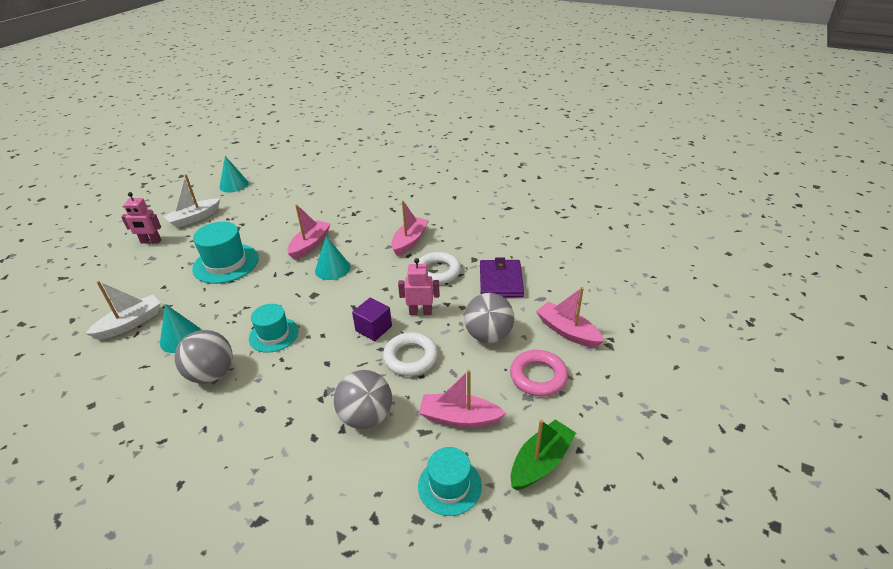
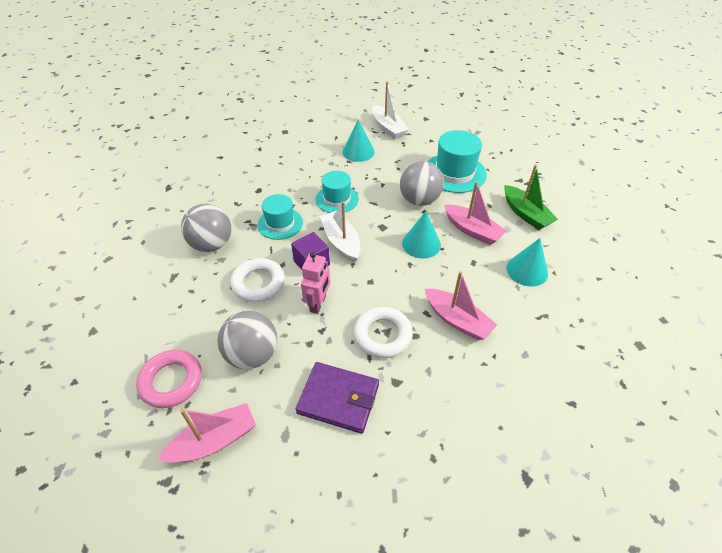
camera: 105 degrees right, 10 degrees up
pink robot [121,192,161,244] -> none
white boat [164,174,220,228] -> white boat moved to [320,201,361,263]
grey ball [175,330,232,384] -> grey ball moved to [399,161,444,206]
turquoise cone [219,156,249,193] -> turquoise cone moved to [506,238,548,287]
turquoise hat [418,447,482,516] -> turquoise hat moved to [258,194,303,240]
pink boat [419,370,506,427] -> none
green boat [511,419,576,490] -> green boat moved to [504,164,558,230]

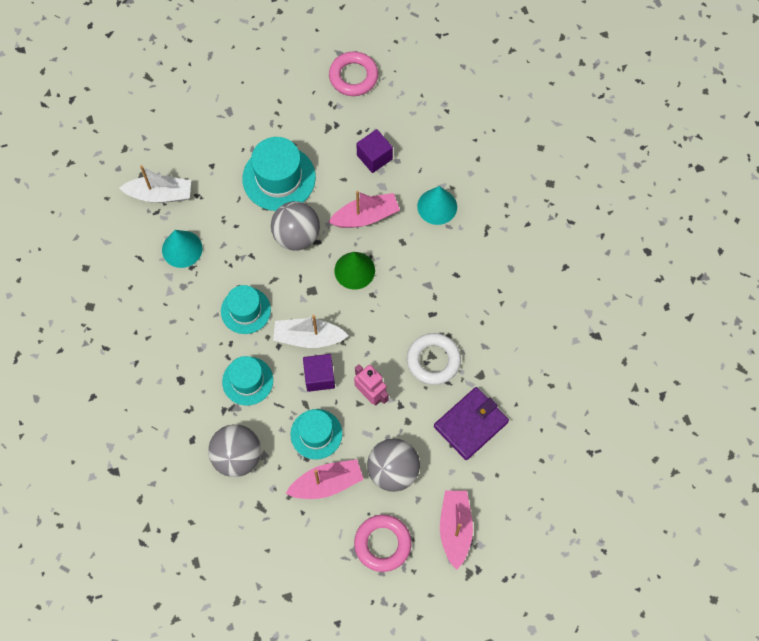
camera: 60 degrees left, 20 degrees up
white ring [230,258,285,302] -> turquoise hat [291,409,342,459]
turquoise cone [402,211,441,259] -> green cone [335,252,375,290]
pink boat [425,271,497,340] -> pink boat moved to [286,459,364,499]
green boat [504,164,558,230] -> purple cube [356,129,393,173]
none -> pink ring [329,52,378,96]

